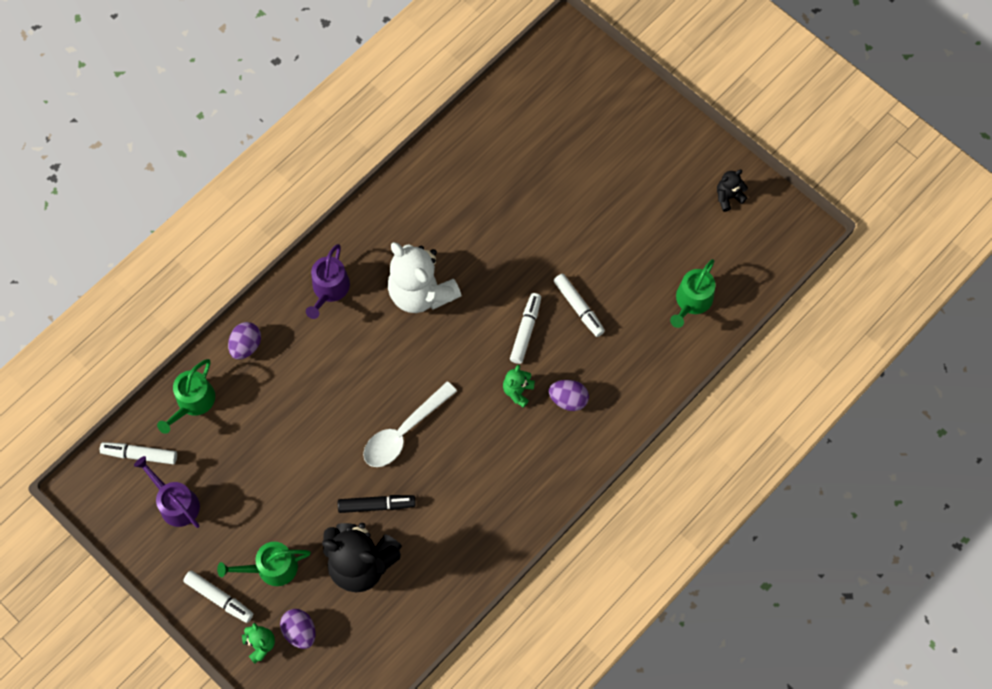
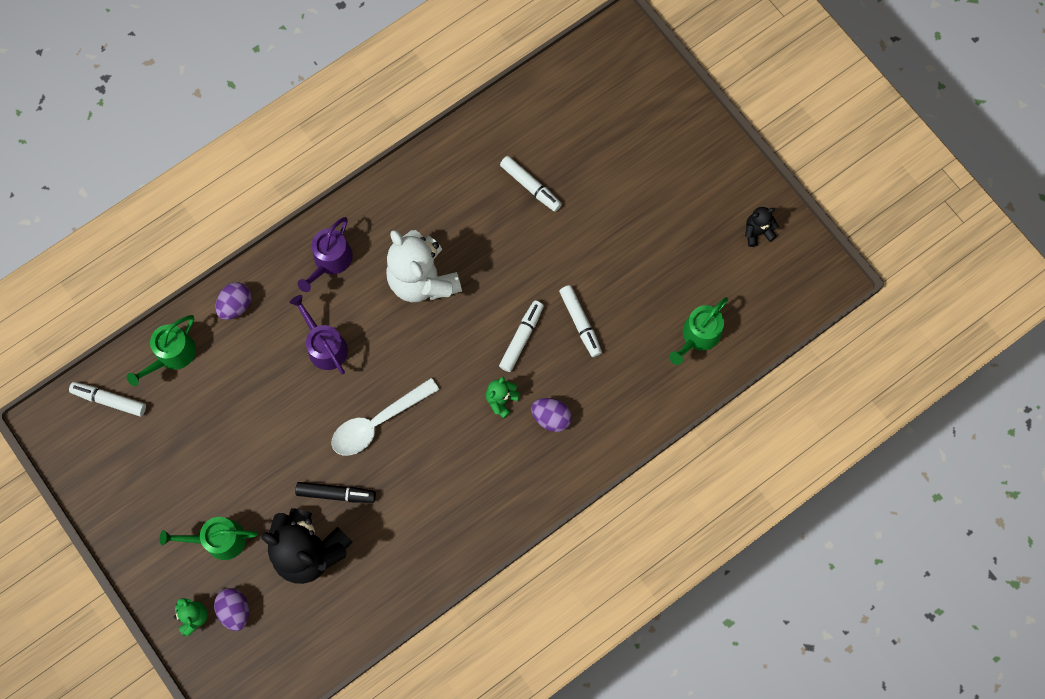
camera: 10 degrees right, 5 degrees up
purple watering can [134,456,200,528] -> purple watering can moved to [289,295,348,375]
white marker [183,571,253,623] -> white marker moved to [500,156,562,212]

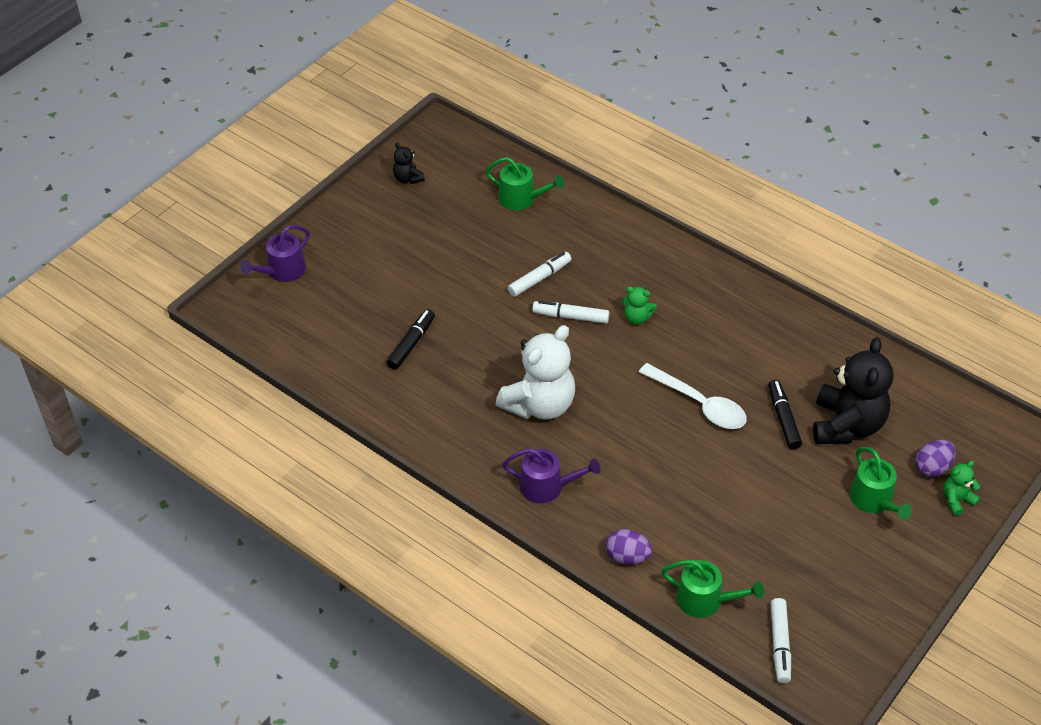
camera: 105 degrees left, 25 degrees down
purple watering can [289,295,348,375] -> purple watering can moved to [240,225,310,282]
white marker [500,156,562,212] -> black marker [386,309,435,370]
purple egg [531,398,572,432] -> none

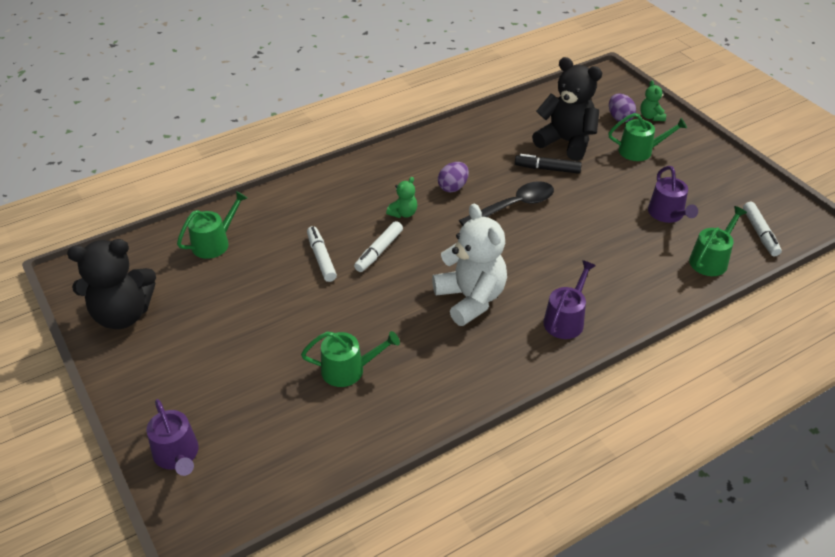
camera: 70 degrees left, 5 degrees down
black marker [386,309,435,370] -> green watering can [301,331,400,387]
black teddy bear [393,142,425,184] -> black teddy bear [67,239,156,329], size x2.19
purple egg [606,529,652,565] -> purple egg moved to [438,162,469,192]
white spoon [639,363,747,429] -> black spoon [459,181,554,226]
white marker [770,598,791,683] -> white marker turned 60 degrees clockwise [743,202,782,256]
none -> purple watering can [648,166,698,223]

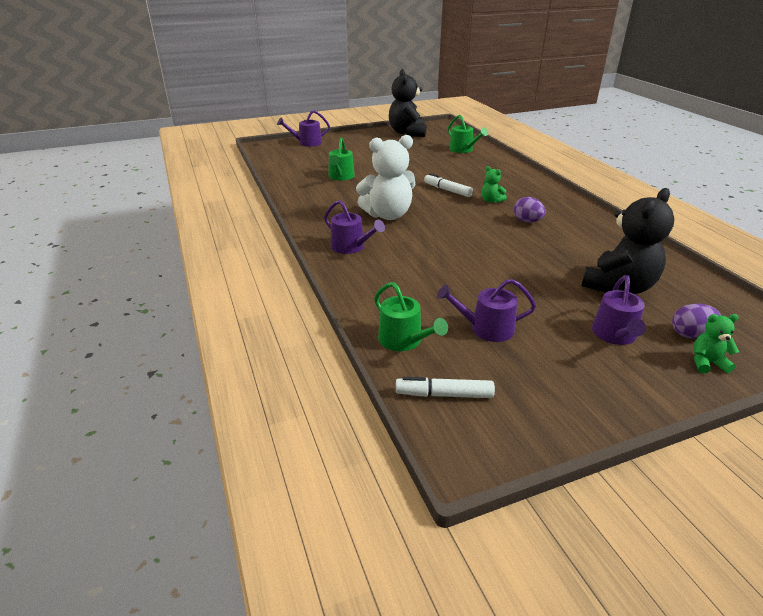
camera: 100 degrees right, 10 degrees down
white marker [307,226,337,282] -> none
black spoon [459,181,554,226] -> none
black marker [515,154,582,174] -> none
green watering can [608,113,687,161] -> purple watering can [592,275,646,345]

